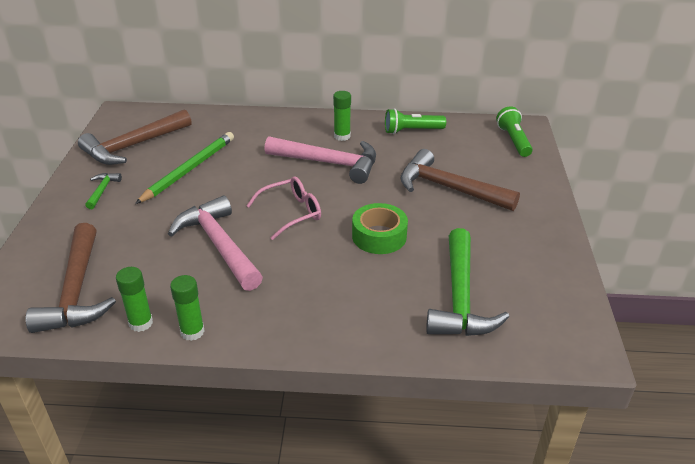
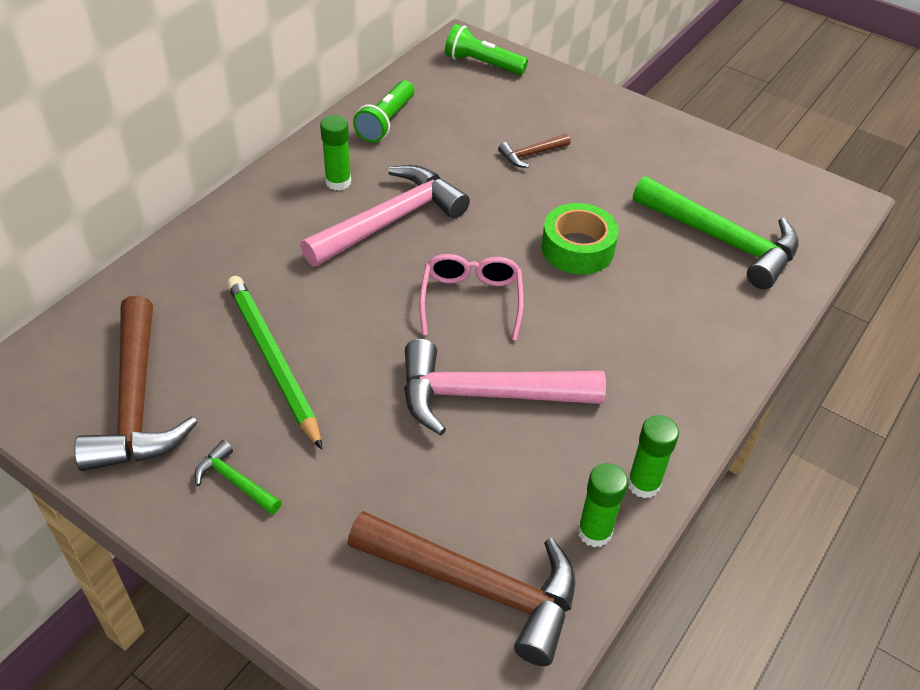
camera: 60 degrees left, 10 degrees up
brown hammer [400,149,520,211] -> brown hammer [498,134,571,168], size x0.45

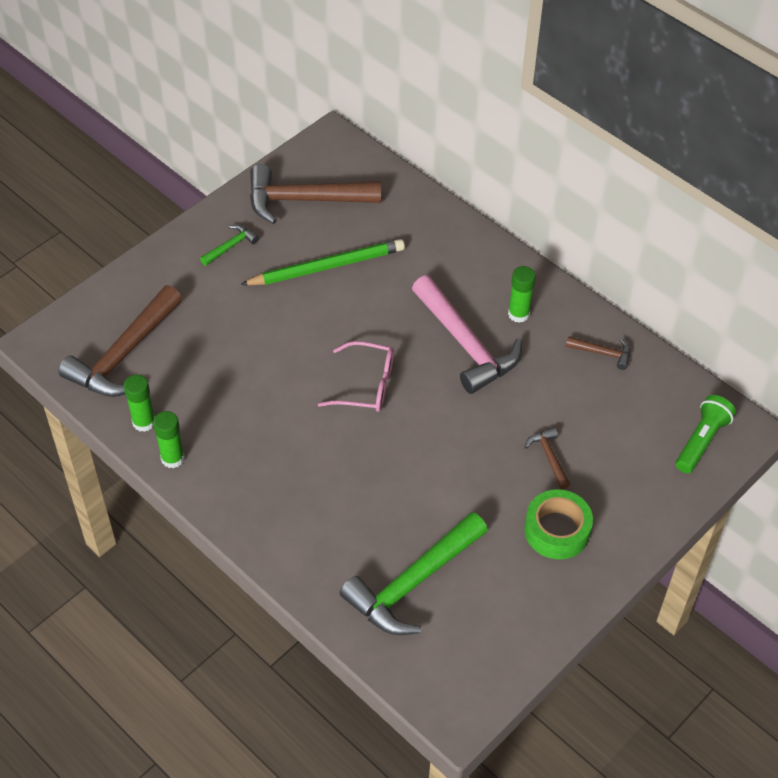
camera: 100 degrees right, 5 degrees up
green flashlight [353,80,414,143] -> brown hammer [566,336,630,370]
pink hammer [404,339,606,436] -> none
green tape [541,203,619,274] -> green tape moved to [524,489,593,559]

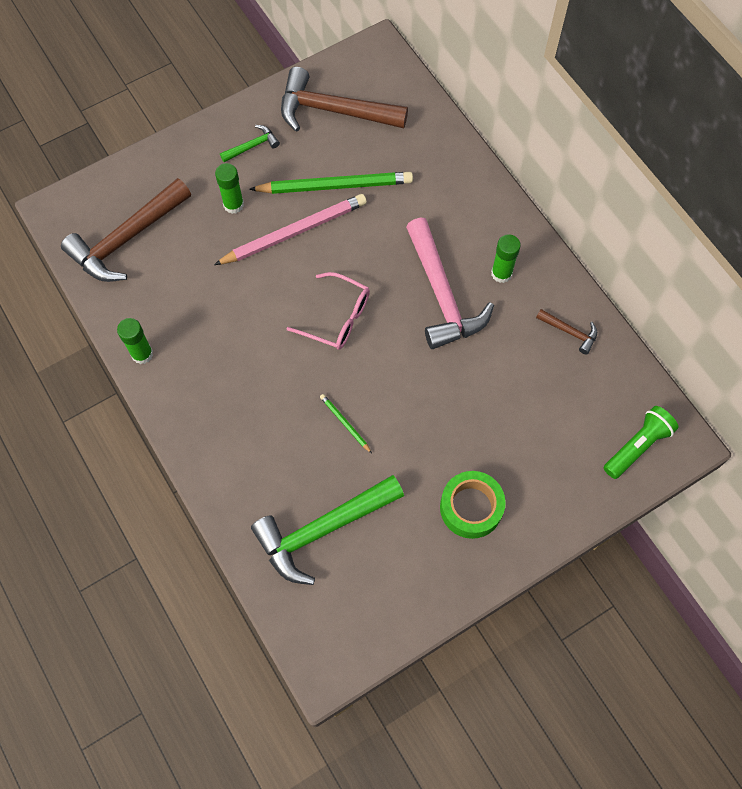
camera: 15 degrees right, 15 degrees up
green glue stick [124,375,155,432] -> green glue stick moved to [215,163,244,214]
brown hammer [525,427,570,489] -> none
none -> pink pencil [214,194,367,265]
none -> green pencil [320,394,372,453]

